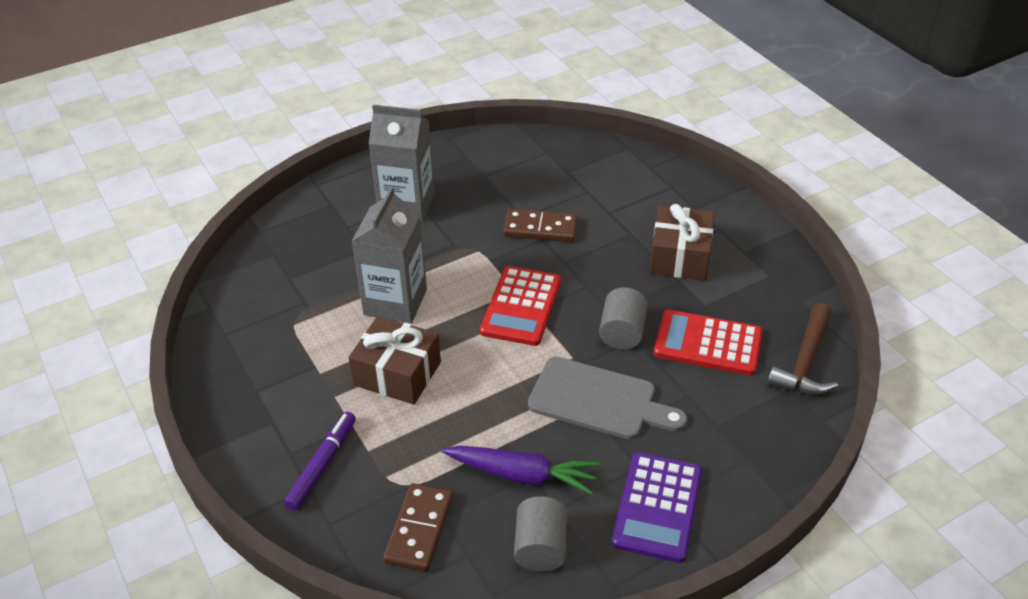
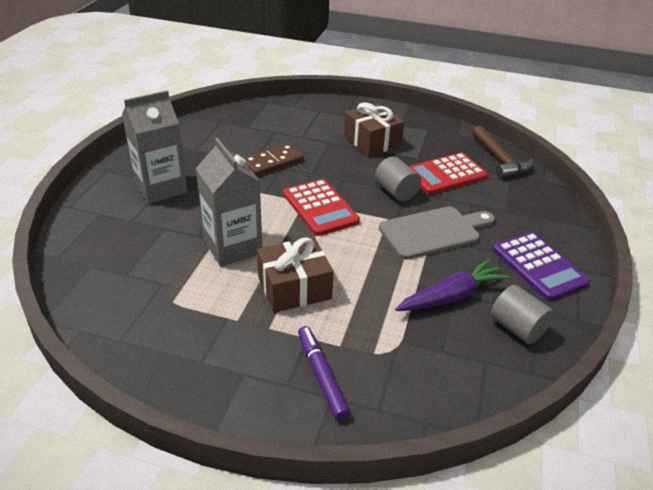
camera: 45 degrees left, 5 degrees down
brown domino [383,483,453,572] -> none

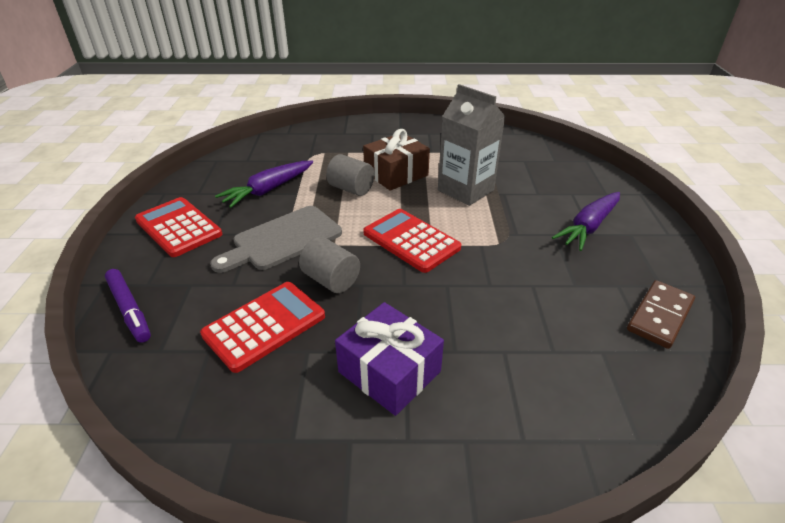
camera: 165 degrees right, 0 degrees up
grey carton [122,90,187,204] -> purple carrot [552,192,620,251]
brown domino [243,143,304,176] -> brown domino moved to [627,280,695,349]
purple marker [298,326,350,421] -> purple marker moved to [105,269,151,343]
brown gift [344,102,404,156] -> purple gift [335,302,444,416]
brown hammer [472,126,534,178] -> none
grey cylinder [491,285,554,344] -> grey cylinder moved to [326,154,374,196]
purple calculator [492,232,590,301] -> red calculator [135,197,222,257]

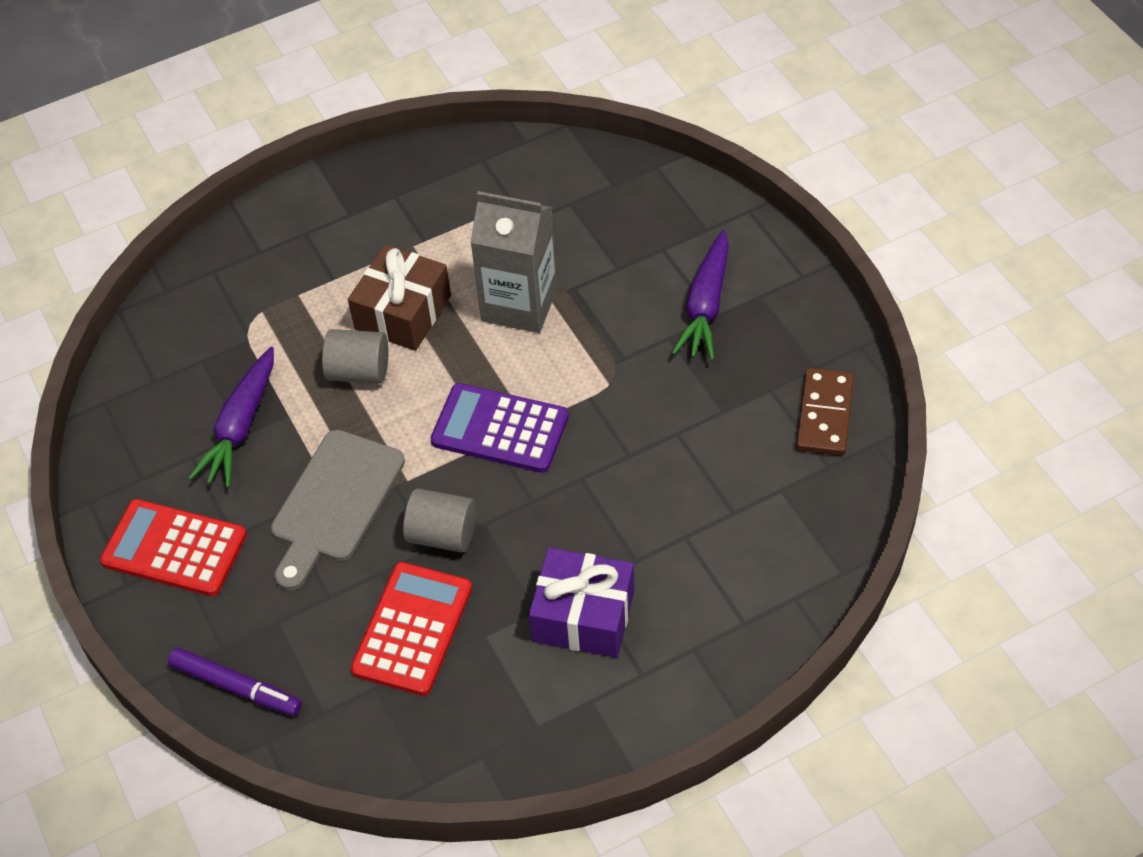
camera: 25 degrees left, 15 degrees up
red calculator [363,209,461,273] -> purple calculator [430,383,569,473]

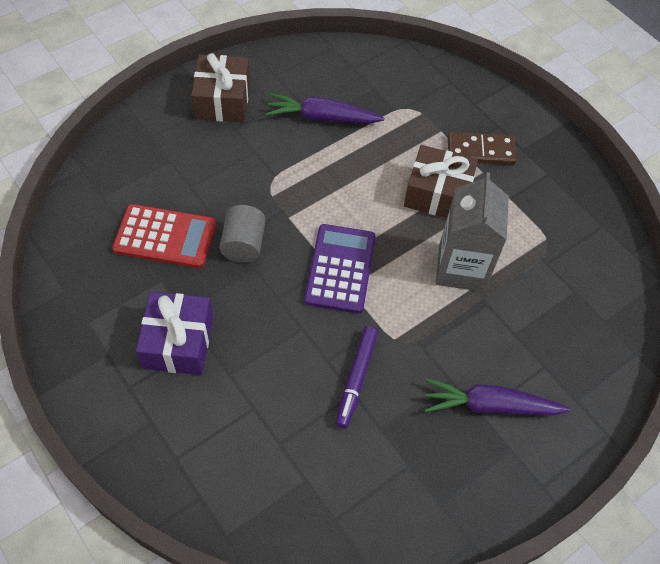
camera: 75 degrees right, 5 degrees up
red calculator [100,499,247,596] -> brown gift [191,53,250,122]
purple marker [168,648,302,716] -> purple marker moved to [335,326,378,429]
grey cutting board [271,430,405,590] -> none
grey cylinder [322,329,388,384] -> none
brown domino [796,368,854,456] -> brown domino moved to [448,132,517,165]

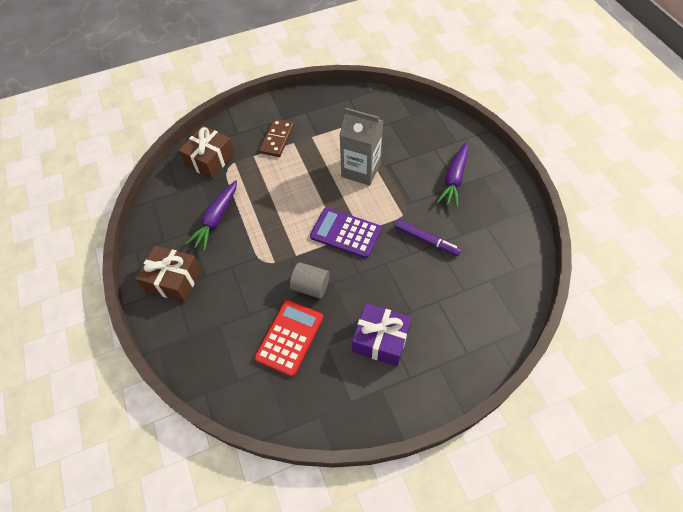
camera: 70 degrees left, 0 degrees up
brown gift [404,145,478,218] -> brown gift moved to [179,126,235,179]

